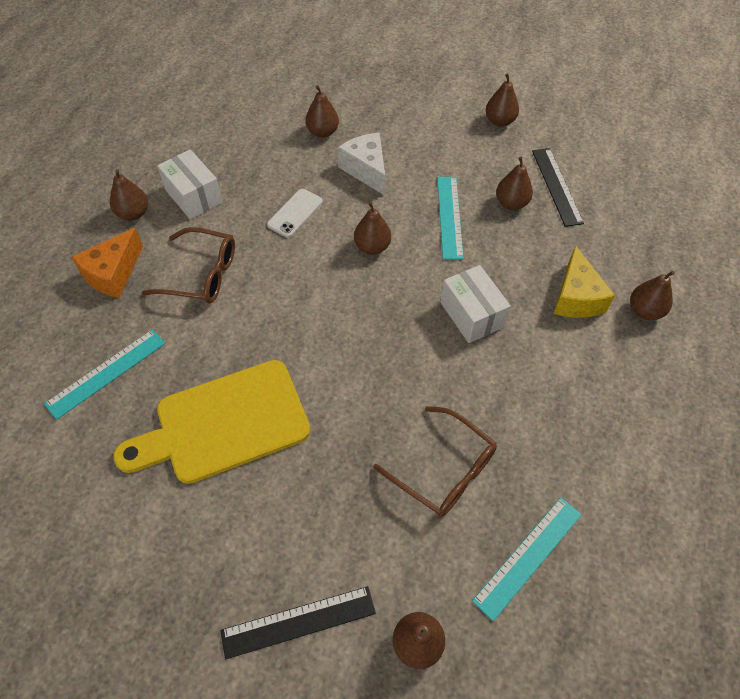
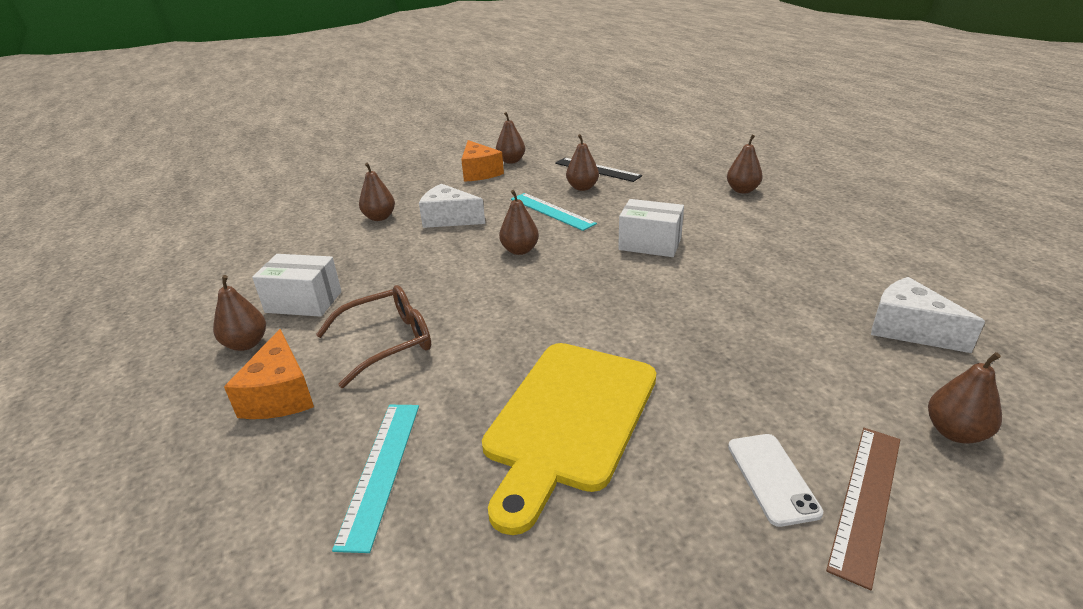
camera: 40 degrees left, 25 degrees down
black ruler [220,586,376,659] -> brown ruler [826,428,900,590]
white phone [267,189,323,237] -> white phone moved to [728,434,823,527]
brown glasses [373,406,497,517] -> none
turquoise ruler [472,498,582,621] -> white cheese [871,277,985,353]
yellow cheese [553,245,615,318] -> none
none -> orange cheese [461,140,504,182]

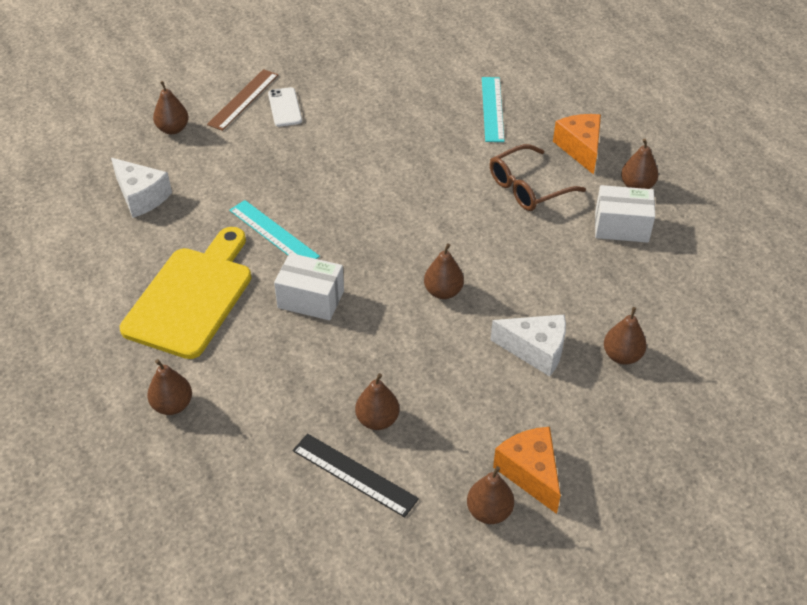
camera: 175 degrees right, 15 degrees up
yellow cutting board [482,343,656,535] -> yellow cutting board moved to [120,227,251,359]
turquoise ruler [511,193,597,231] -> turquoise ruler moved to [229,200,320,259]

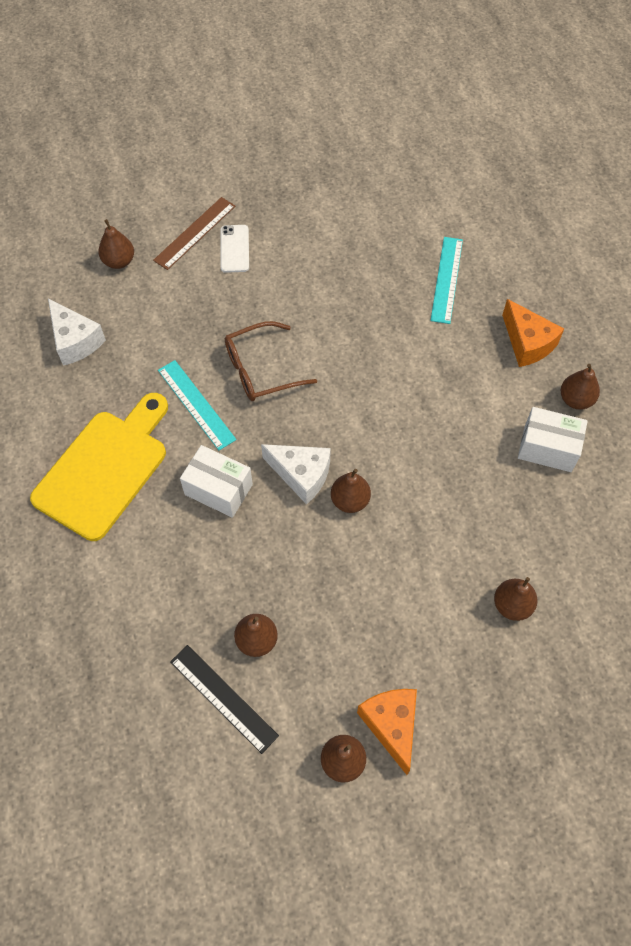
camera: 10 degrees right, 15 degrees up
brown pear [147,359,192,415] -> none
brown glasses [490,144,586,211] -> brown glasses moved to [225,321,317,401]
white cheese [491,314,566,376] -> white cheese moved to [261,444,331,505]
orange cheese [553,114,601,175] -> orange cheese turned 150 degrees clockwise [502,299,564,367]

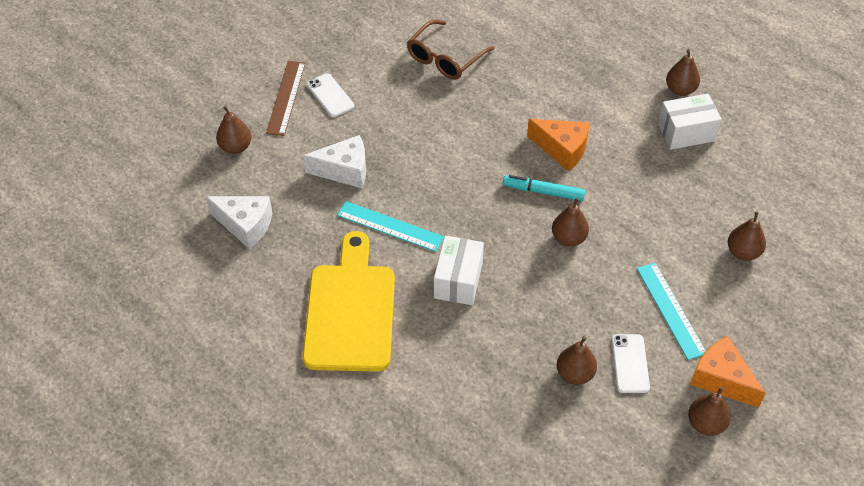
camera: 30 degrees left, 10 degrees down
black ruler [170,645,279,754] -> none
white box [180,445,253,518] -> white box turned 75 degrees counterclockwise [434,236,484,305]
brown glasses [225,321,317,401] -> brown glasses moved to [407,20,495,80]
white cheese [261,444,331,505] -> white cheese moved to [303,135,366,188]
turquoise ruler [430,237,463,324] -> turquoise ruler moved to [637,263,706,360]
orange cheese [502,299,564,367] -> orange cheese moved to [527,119,590,171]
none -> turquoise marker [503,175,585,201]
none -> white phone [612,334,650,393]

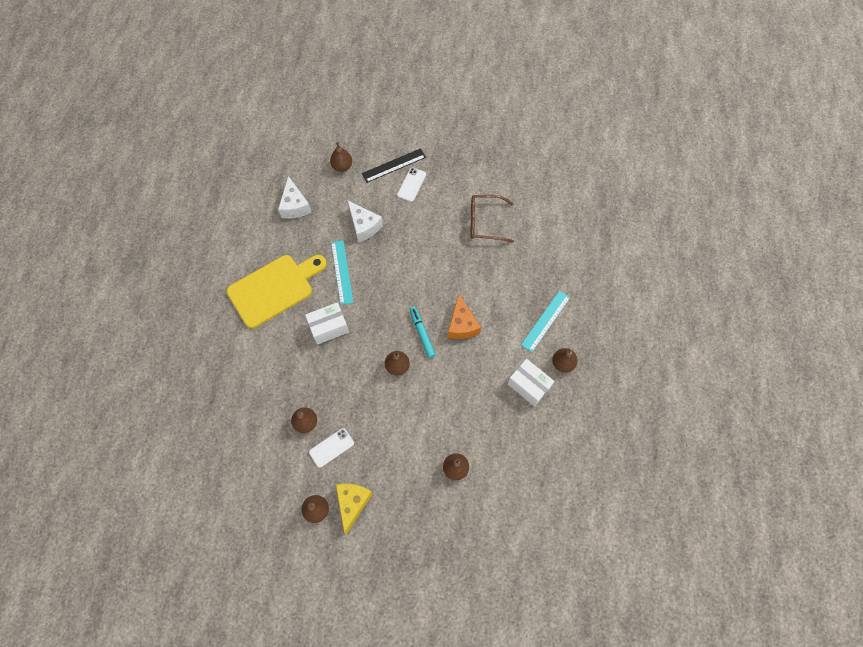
camera: 55 degrees right, 15 degrees up
brown ruler [266,61,305,136] -> black ruler [362,148,426,183]
turquoise ruler [637,263,706,360] -> turquoise ruler moved to [521,291,570,352]
orange cheese [690,336,766,408] -> yellow cheese [336,484,373,534]

